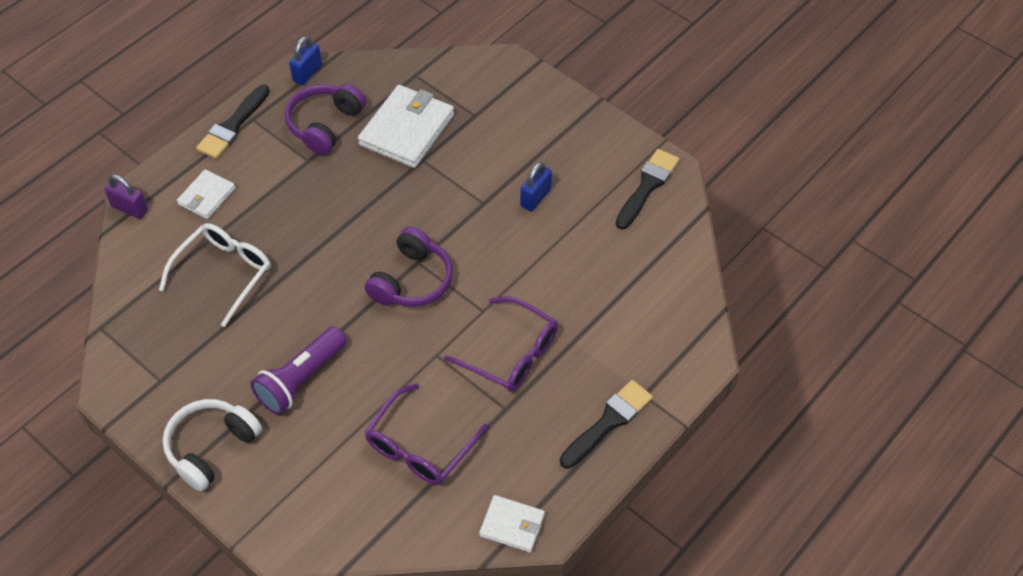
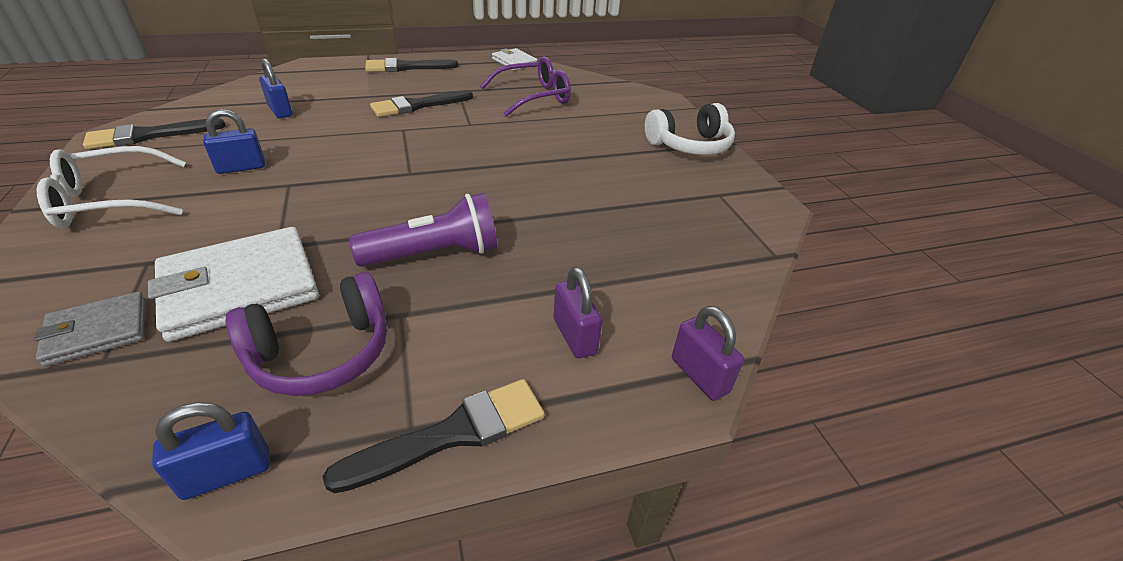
camera: 150 degrees left, 15 degrees down
white glasses [159,223,271,327] -> white glasses moved to [37,146,186,228]
white wallet [177,169,235,219] -> purple padlock [554,267,603,358]
purple flashlight [251,327,347,415] -> purple flashlight moved to [349,193,497,267]
purple headphones [365,227,453,307] -> none
purple glasses [444,296,558,392] -> black brush [370,90,473,117]
none -> grey wallet [34,291,146,367]
none -> blue padlock [259,58,292,119]

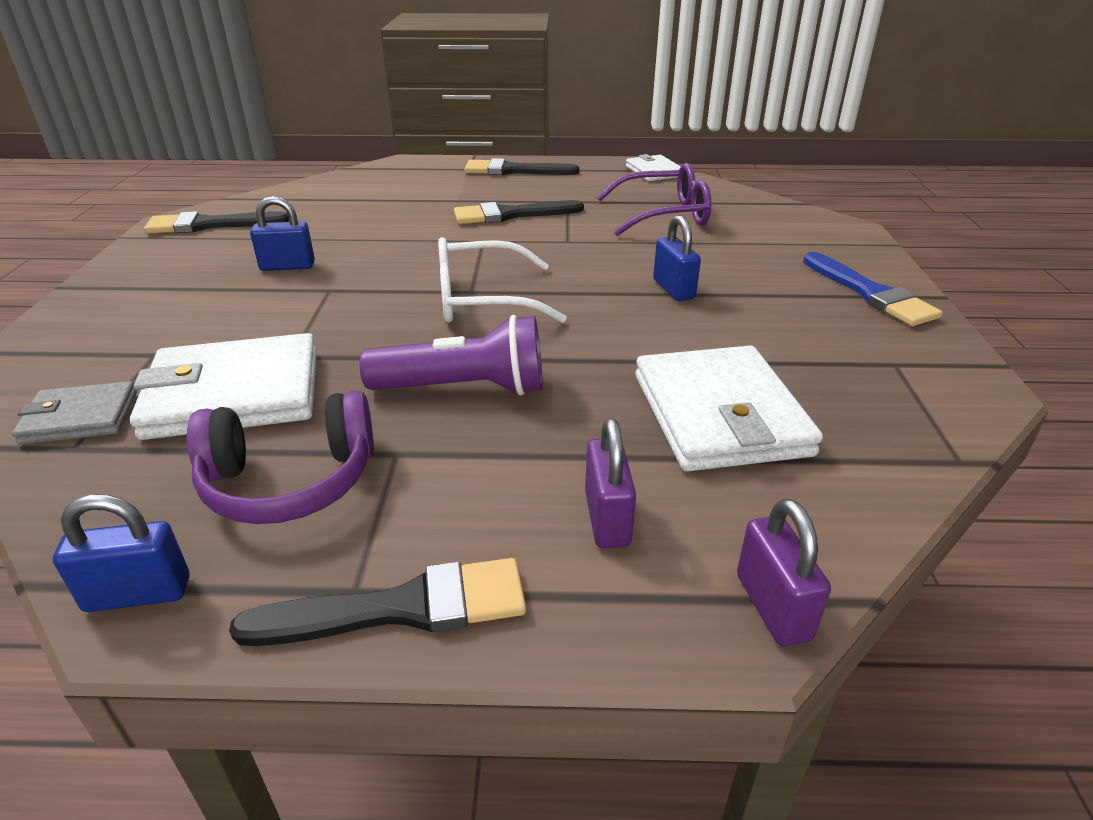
camera: 20 degrees right, 5 degrees down
white glasses [37,146,186,228] -> white glasses moved to [438,237,567,323]
blue padlock [259,58,292,119] -> blue padlock moved to [653,215,701,301]
white headphones [645,103,735,155] -> blue brush [803,252,942,326]
none -> white wallet [635,345,823,471]

